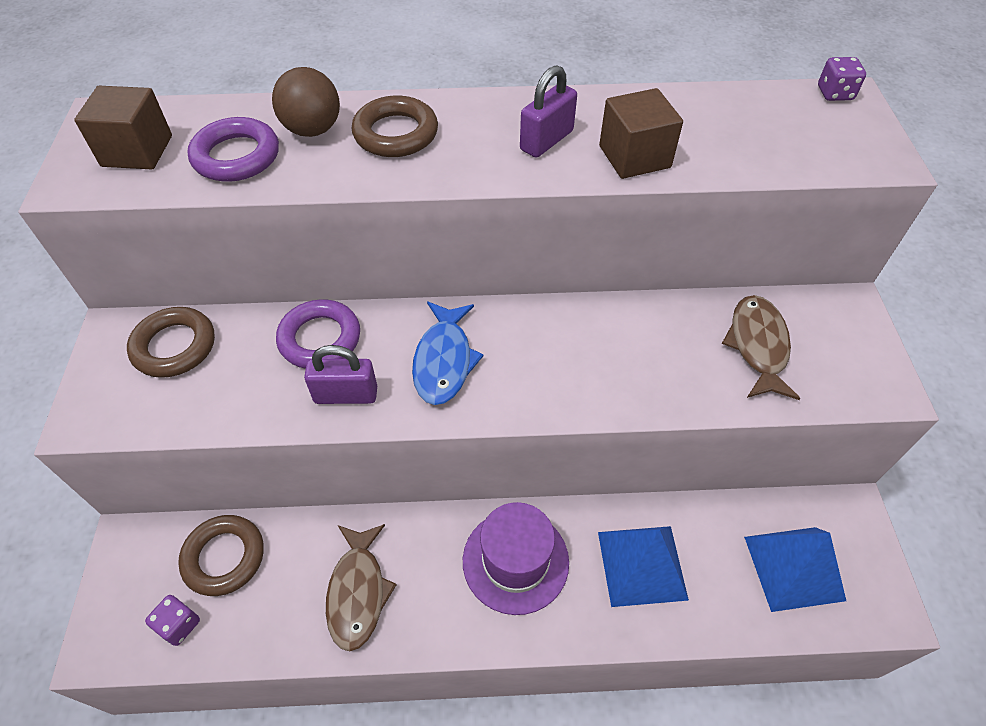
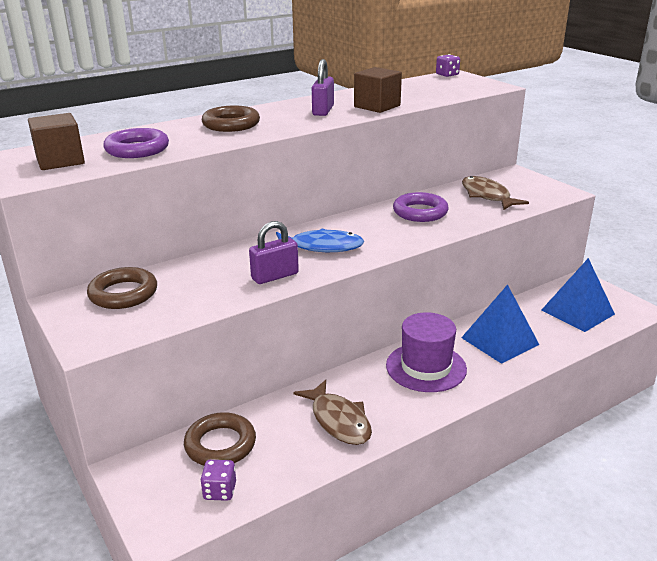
camera: 30 degrees left, 25 degrees down
brown ball [272,67,340,137] -> none
purple ring [276,299,360,369] -> purple ring moved to [393,192,449,222]
blue fish [412,302,484,405] -> blue fish turned 60 degrees counterclockwise [276,228,364,252]

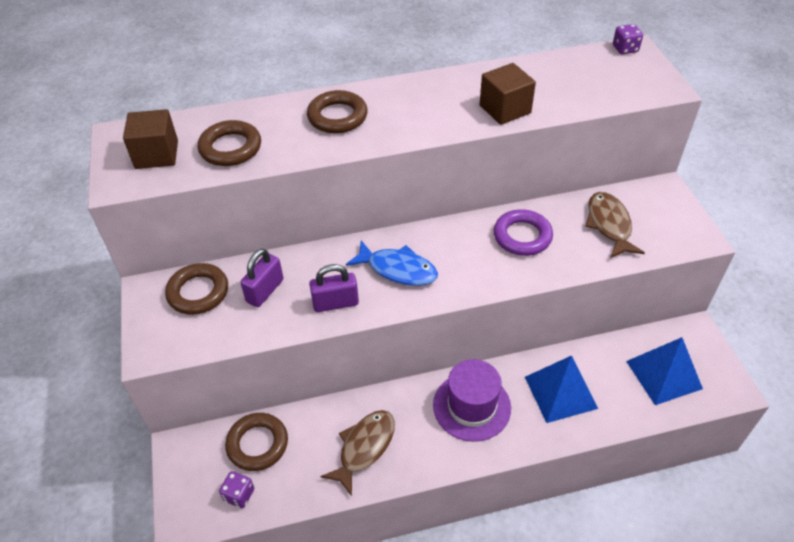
camera: 20 degrees right, 20 degrees up
purple ring [103,128,169,158] -> brown ring [198,120,261,166]
brown fish [293,380,372,445] -> brown fish turned 135 degrees counterclockwise [321,410,395,496]
purple padlock [312,59,334,116] -> purple padlock moved to [240,248,283,307]

